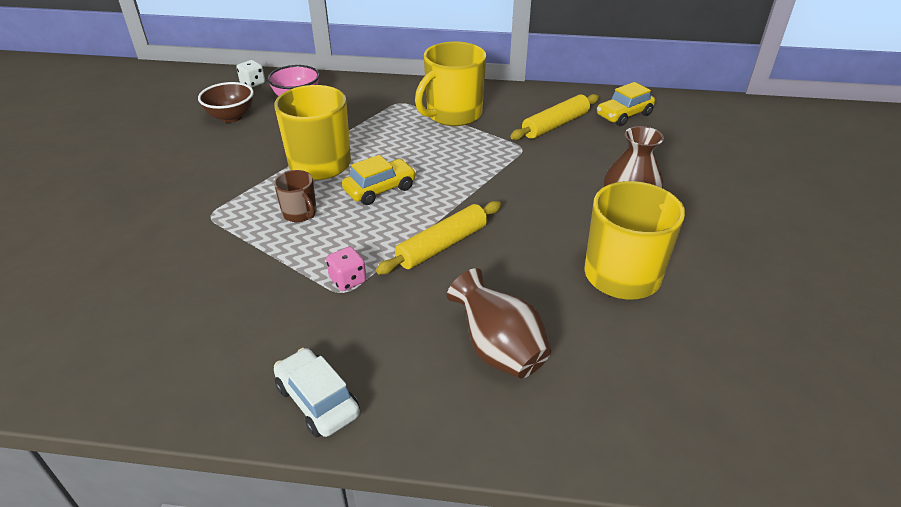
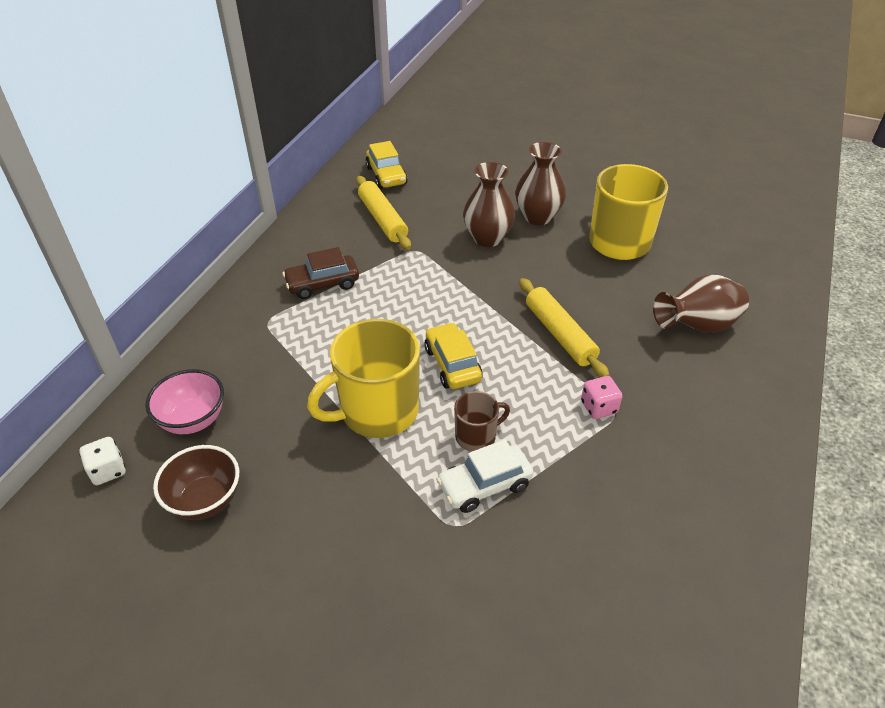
camera: 75 degrees left, 5 degrees up
white car [274,348,360,438] -> white car moved to [436,439,534,513]
yellow mug [415,42,486,126] -> brown car [283,247,359,299]
none -> brown vase [463,162,515,247]

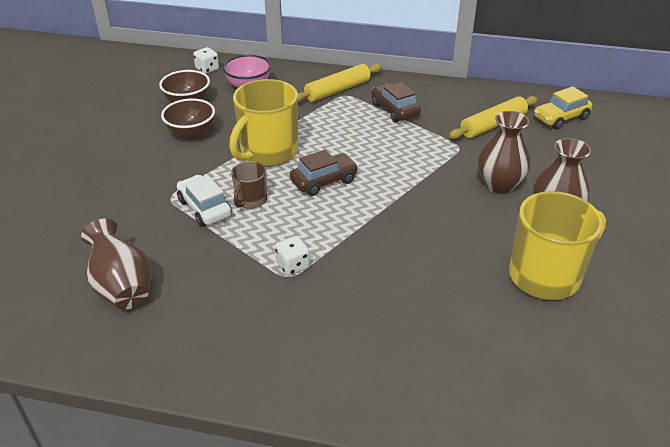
camera: 80 degrees right, 5 degrees down
yellow mug [307,319,420,438] -> yellow mug turned 105 degrees counterclockwise [229,79,298,167]
yellow car [424,322,483,389] -> brown car [290,150,358,196]
brown mug [454,391,510,452] -> brown mug turned 60 degrees clockwise [231,161,267,209]
yellow rolling pin [519,278,609,377] -> yellow rolling pin moved to [298,64,382,102]
pink dice [581,376,622,419] -> white dice [275,236,310,276]
brown vase [653,274,749,333] -> brown vase moved to [81,219,151,310]
none -> brown bowl [161,98,215,140]

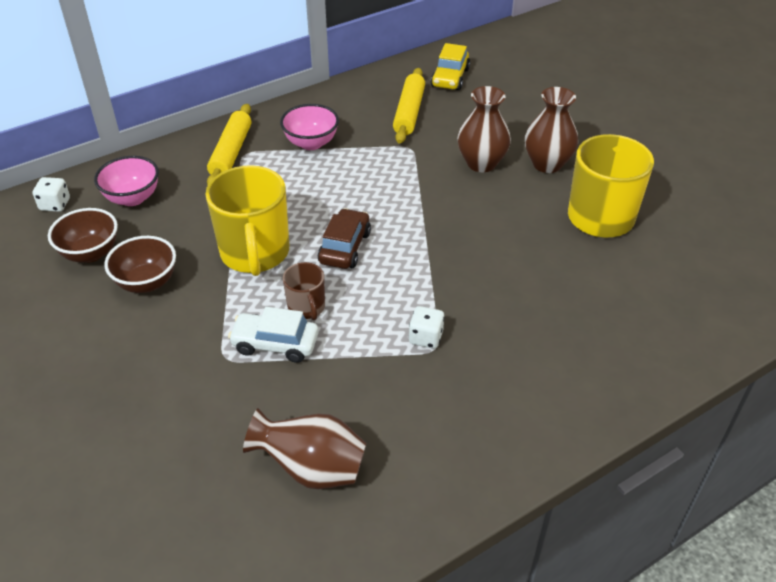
camera: 45 degrees left, 5 degrees up
brown car [372,82,421,122] -> pink bowl [280,104,339,150]

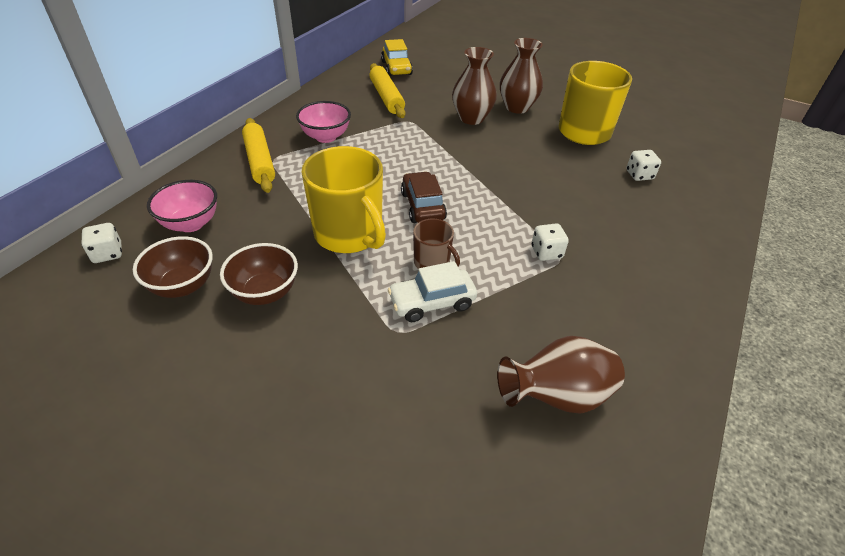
camera: 30 degrees left, 0 degrees up
none -> white dice [626,150,661,181]

